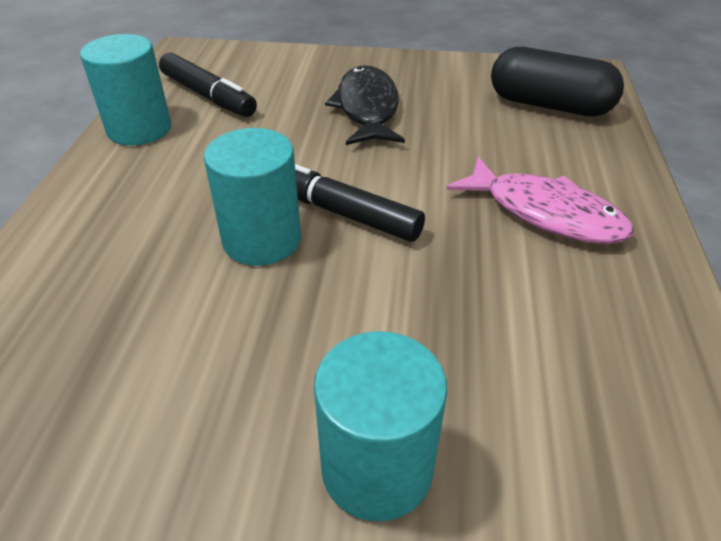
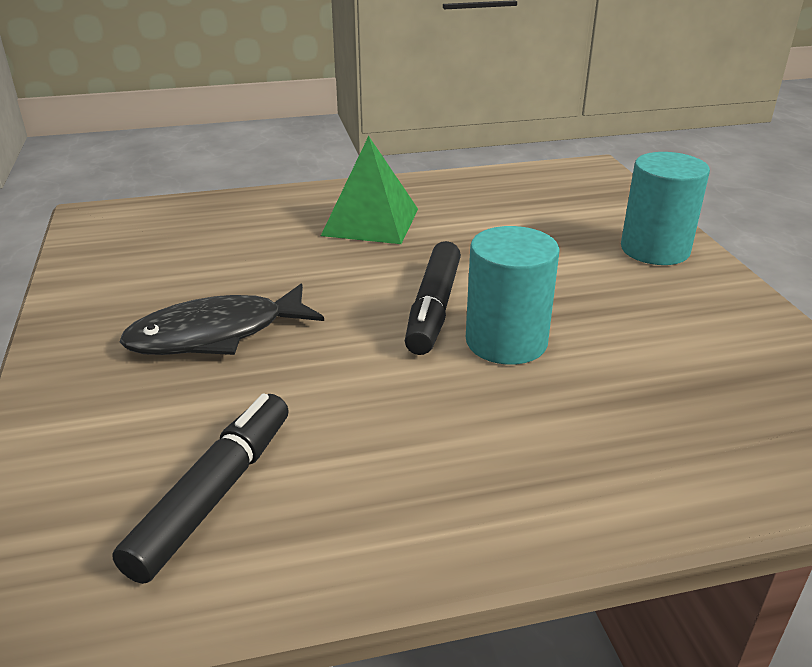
camera: 110 degrees left, 10 degrees down
turquoise cylinder [80,34,171,146] -> none
pink fish [446,157,634,244] -> green pyramid [321,136,418,244]
black capsule [491,47,624,117] -> none

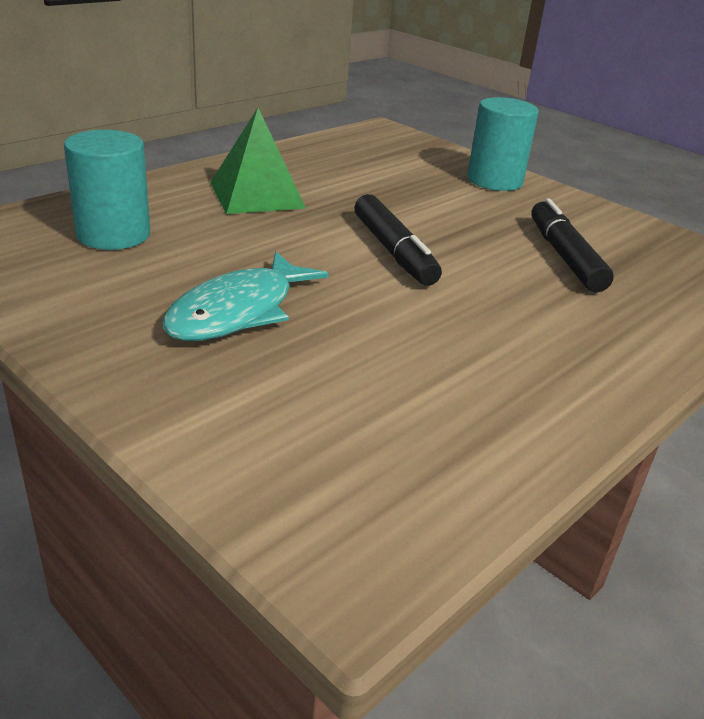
camera: 35 degrees left, 0 degrees up
black marker [112,393,289,584] -> black marker moved to [531,198,614,293]
black fish [120,284,324,355] -> turquoise fish [163,252,329,341]
turquoise cylinder [466,226,560,365] -> turquoise cylinder moved to [64,130,150,250]

